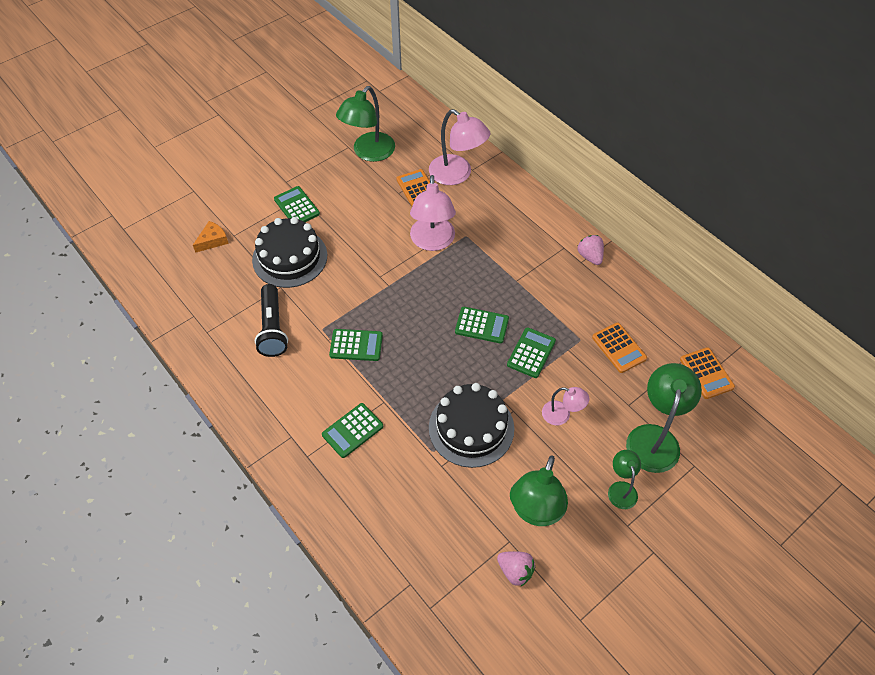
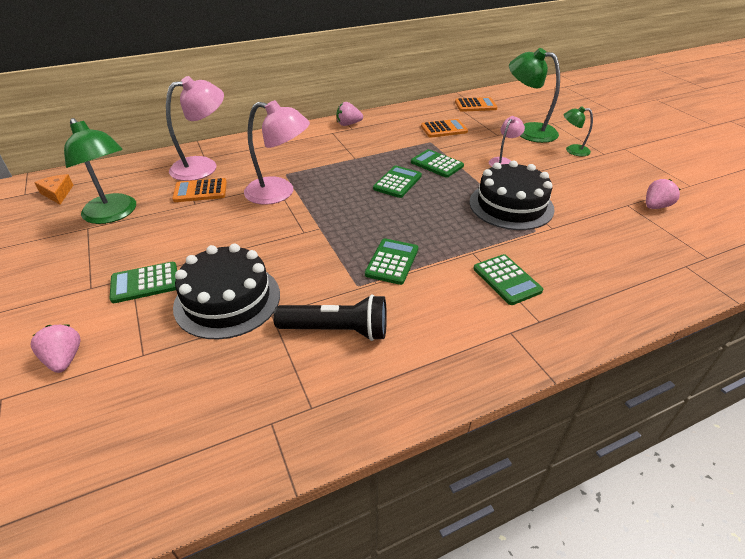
camera: 75 degrees left, 15 degrees down
orange cheese [193,221,229,253] -> orange cheese moved to [34,174,73,204]
green lamp [510,456,568,526] -> none
none -> pink strawberry [30,324,81,373]

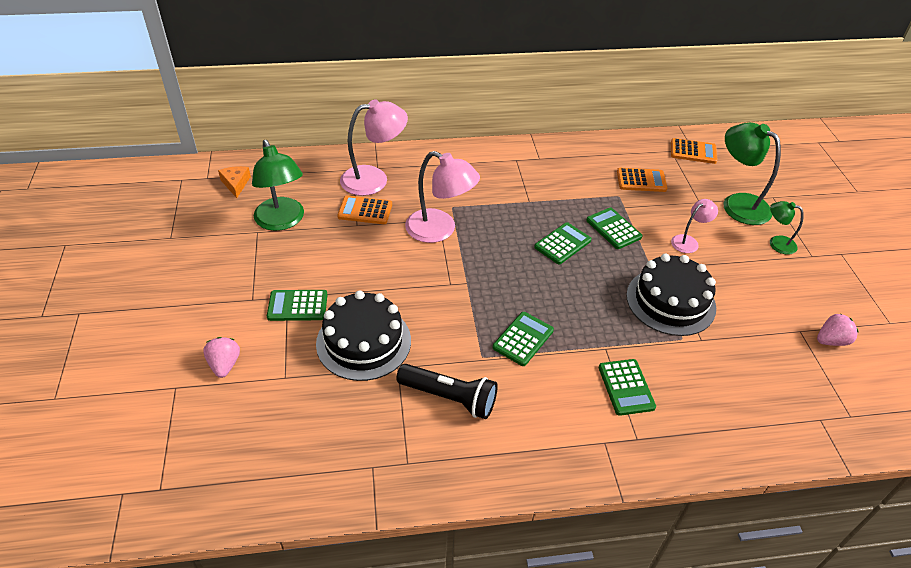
camera: 15 degrees right, 5 degrees up
pink strawberry [336,102,363,126] -> none

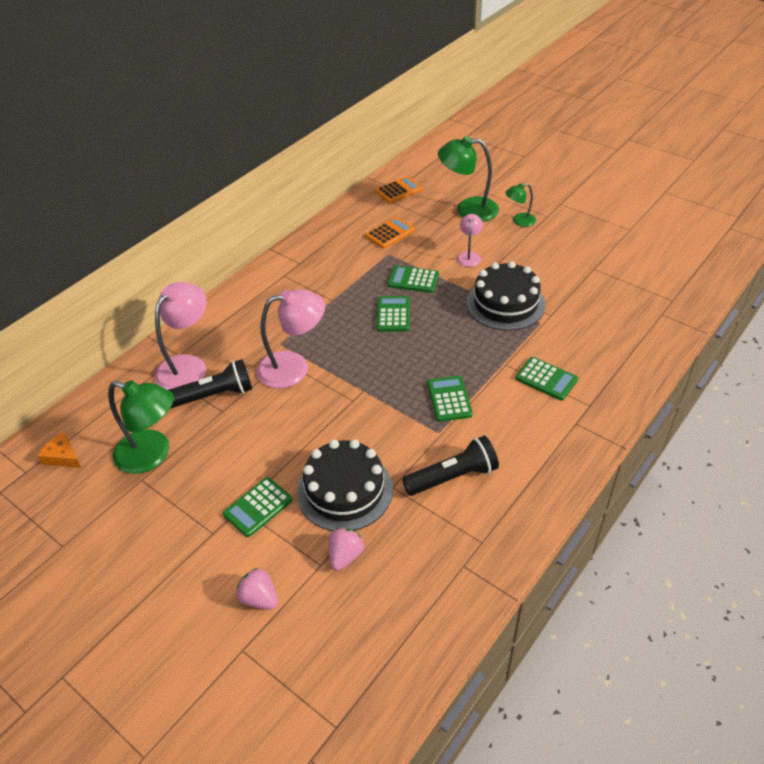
camera: 40 degrees left, 0 degrees up
orange calculator [337,195,392,224] -> black flashlight [169,359,252,408]
pink strawberry [817,313,859,346] -> pink strawberry moved to [329,527,364,571]

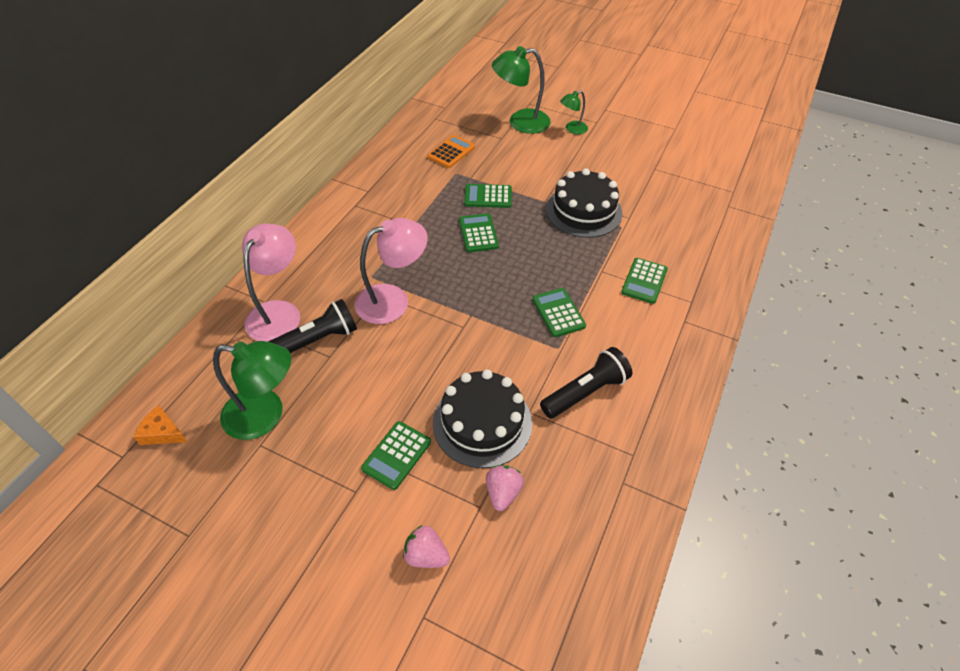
camera: 15 degrees left, 5 degrees up
orange calculator [375,176,423,204] -> none
pink lamp [457,214,483,267] -> none
green calculator [516,357,578,401] -> green calculator turned 90 degrees clockwise [621,258,668,304]

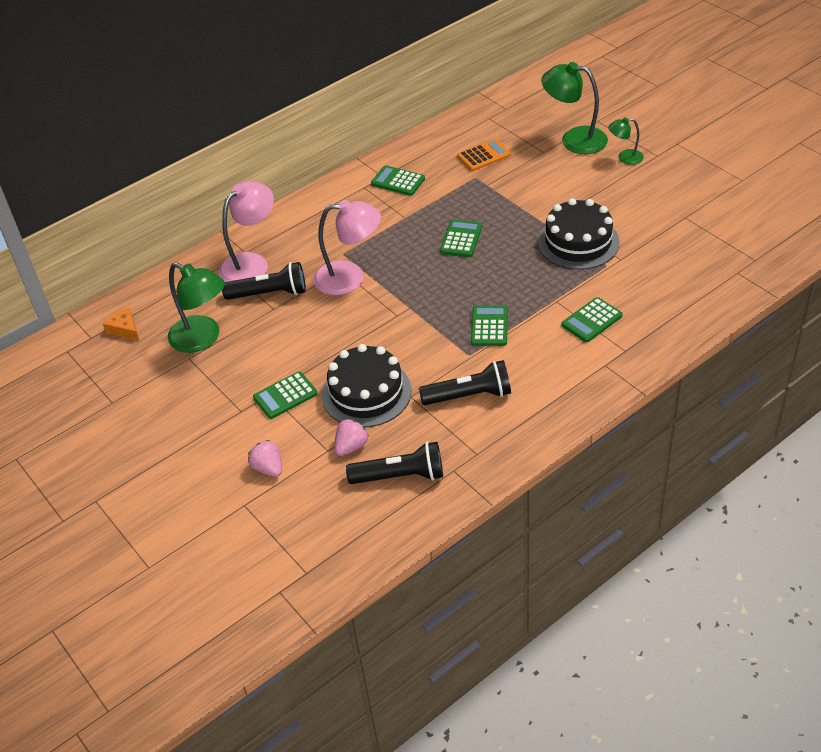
camera: 30 degrees right, 5 degrees down
green calculator [464,184,512,208] -> green calculator moved to [371,165,425,196]
none -> black flashlight [346,442,443,484]

